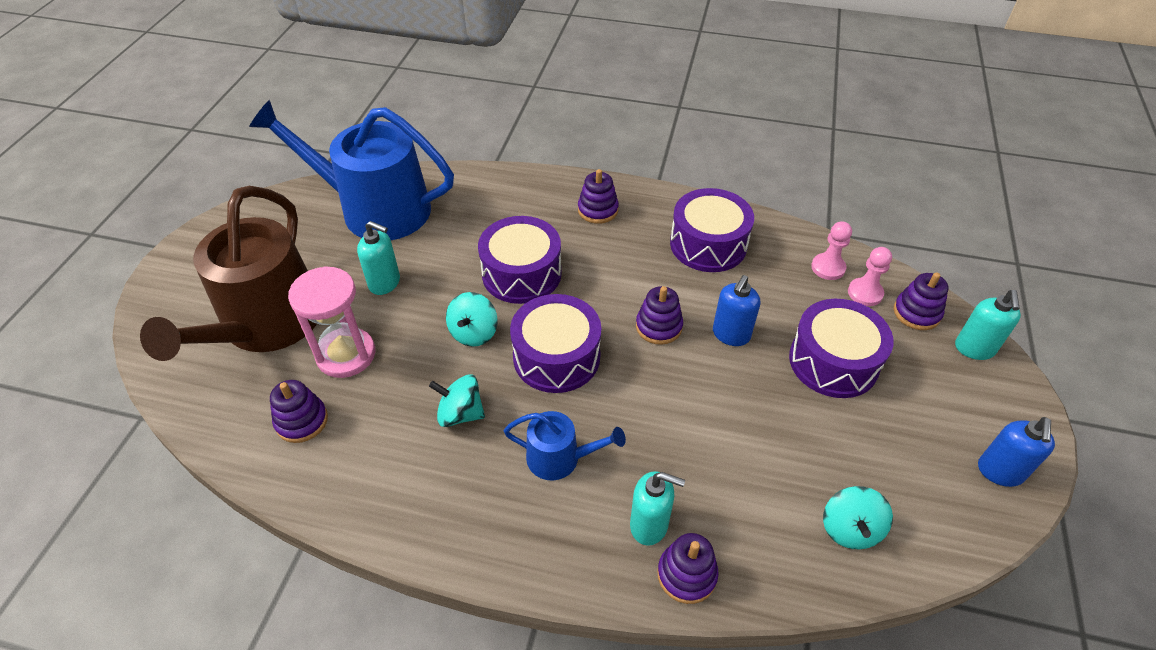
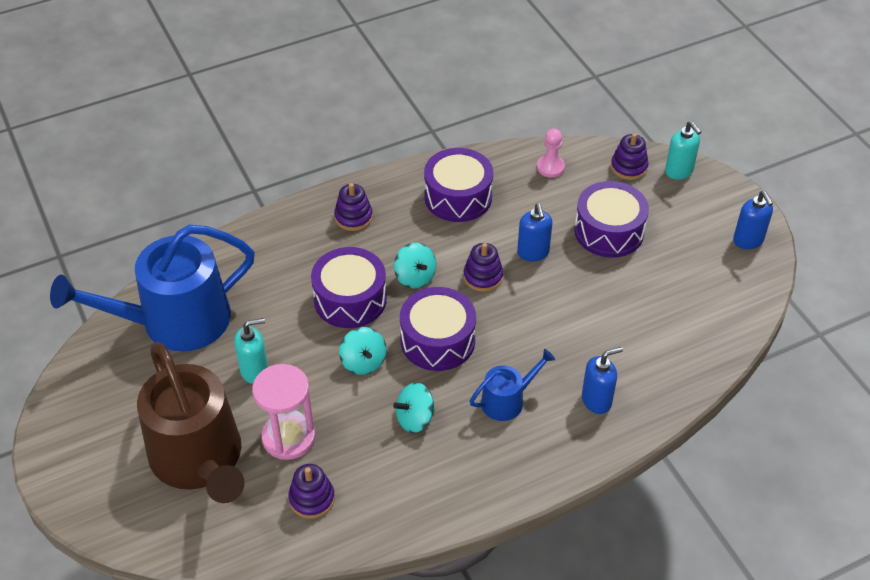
camera: 40 degrees left, 0 degrees up
turquoise soap dispenser [630,471,685,546] -> blue soap dispenser [582,347,623,414]
purple stacking toy [657,533,719,604] -> none
turquoise spinning top [823,486,893,549] -> turquoise spinning top moved to [394,243,436,289]
pink pawn [848,247,892,306] -> none

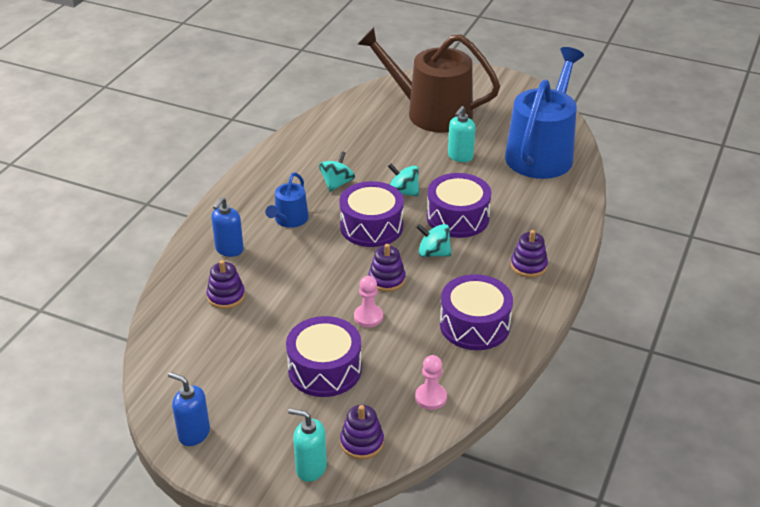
camera: 140 degrees right, 10 degrees down
pink hourglass [252,364,316,460] -> none
purple stacking toy [288,464,335,519] -> purple stacking toy moved to [207,260,245,309]
blue soap dispenser [517,204,553,262] -> pink pawn [354,276,383,327]

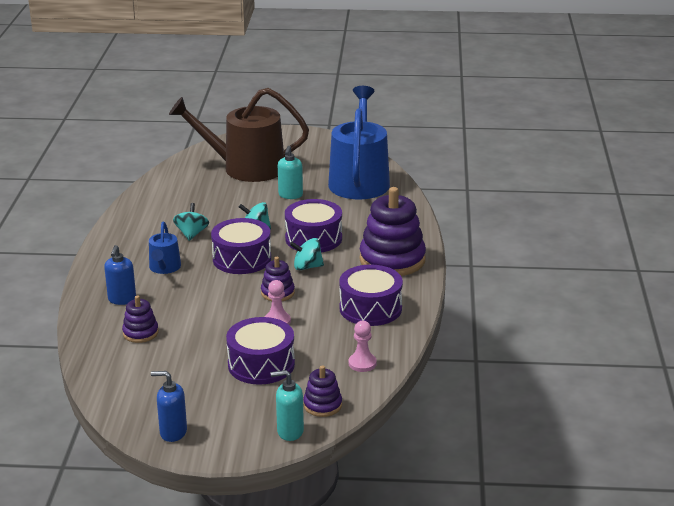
camera: 20 degrees left, 10 degrees down
purple stacking toy [511,230,548,278] -> purple stacking toy [360,187,426,276], size x2.03

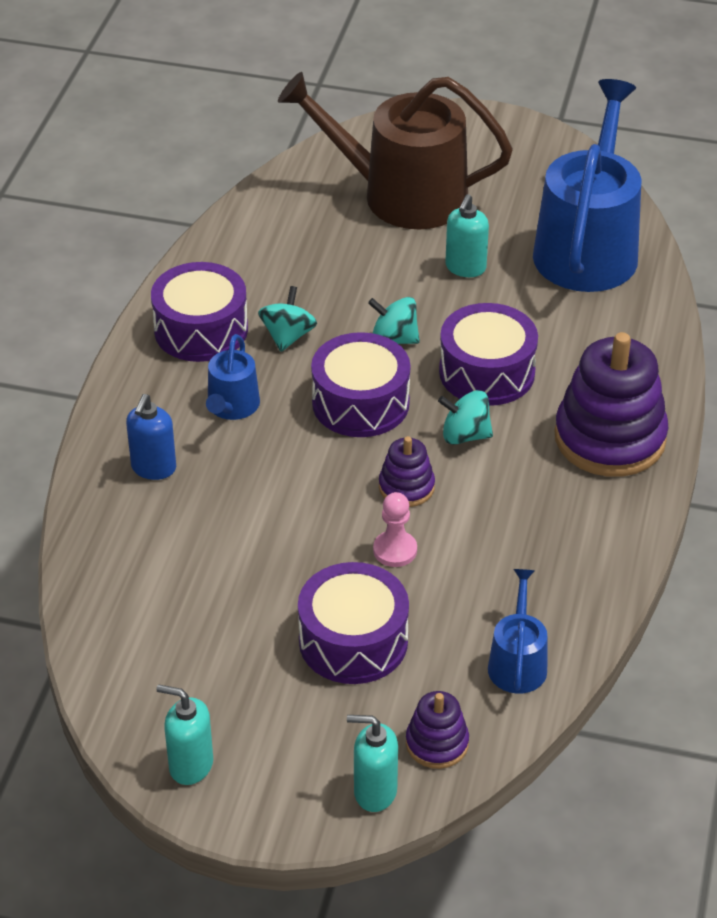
camera: 10 degrees right, 15 degrees up
purple stacking toy [122,295,159,343] -> none
blue soap dispenser [151,371,187,442] -> turquoise soap dispenser [157,684,213,785]
purple drum [339,264,403,326] -> purple drum moved to [151,262,248,362]
pink pawn [349,321,377,372] -> blue watering can [488,569,547,694]

